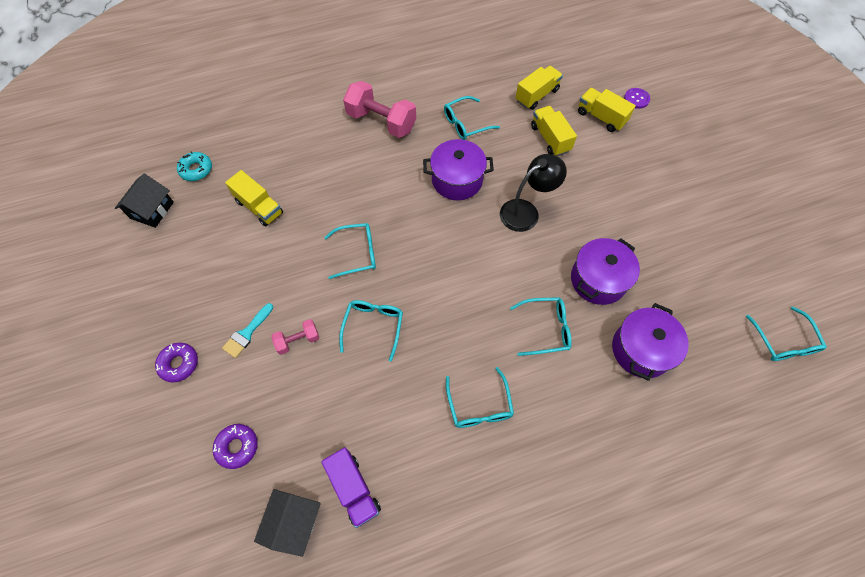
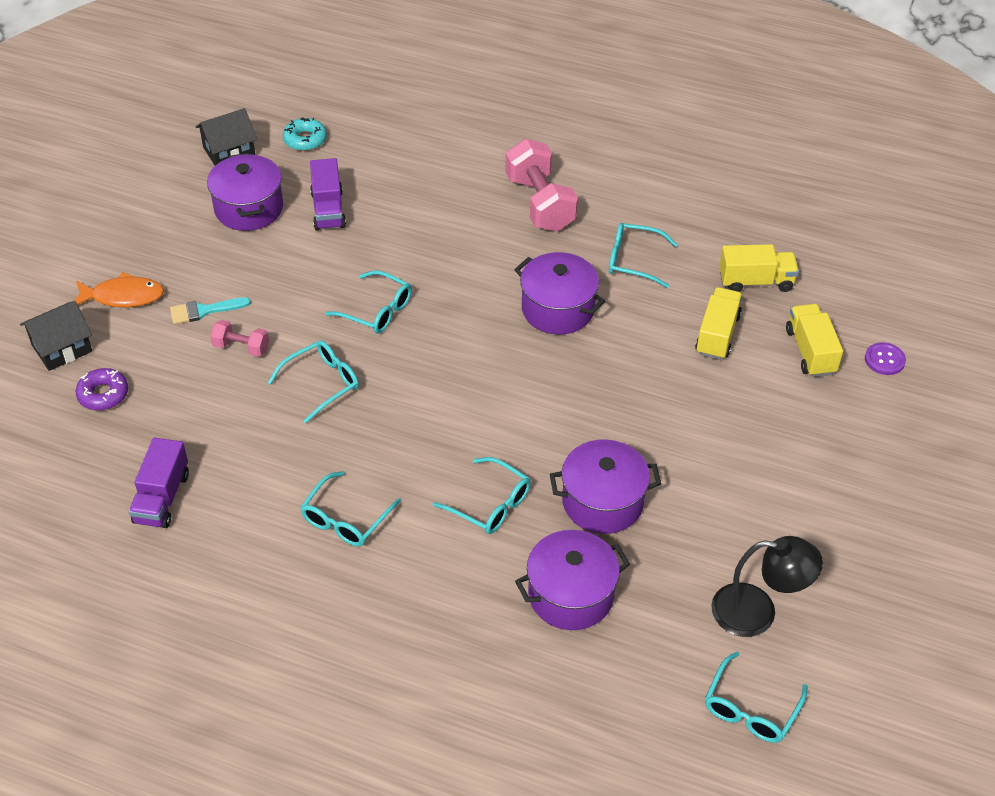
camera: 40 degrees right, 15 degrees down
purple donut [155,343,198,383] -> orange fish [74,272,164,308]
yellow truck [225,170,283,227] -> purple truck [310,158,346,231]
black house [254,489,321,557] -> black house moved to [20,301,92,371]
black lamp [500,154,567,232] -> black lamp moved to [711,536,823,637]
none -> purple pot [207,153,283,231]

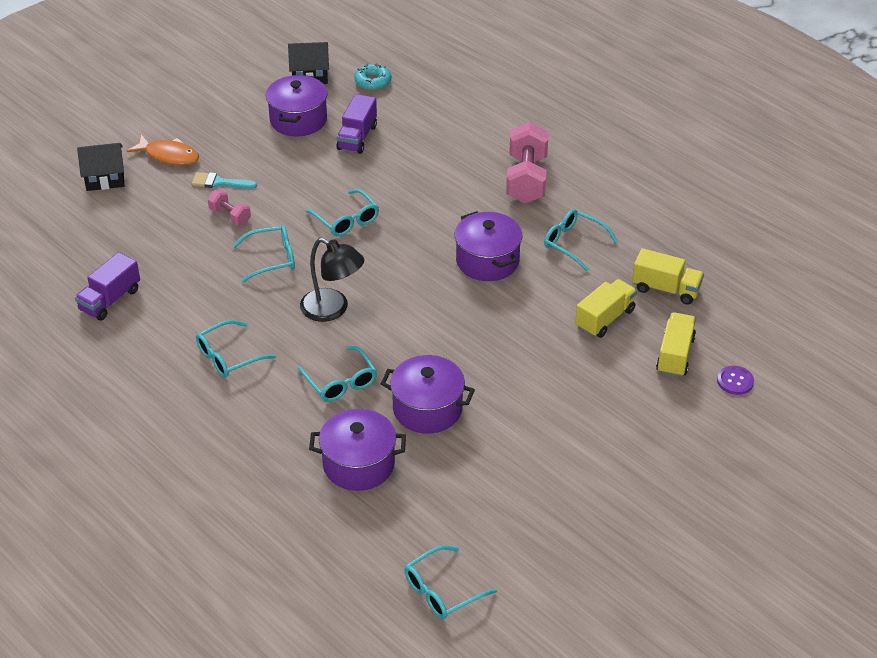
camera: 25 degrees right, 5 degrees down
purple donut [76,368,128,411] -> none
black lamp [711,536,823,637] -> black lamp moved to [300,238,364,322]

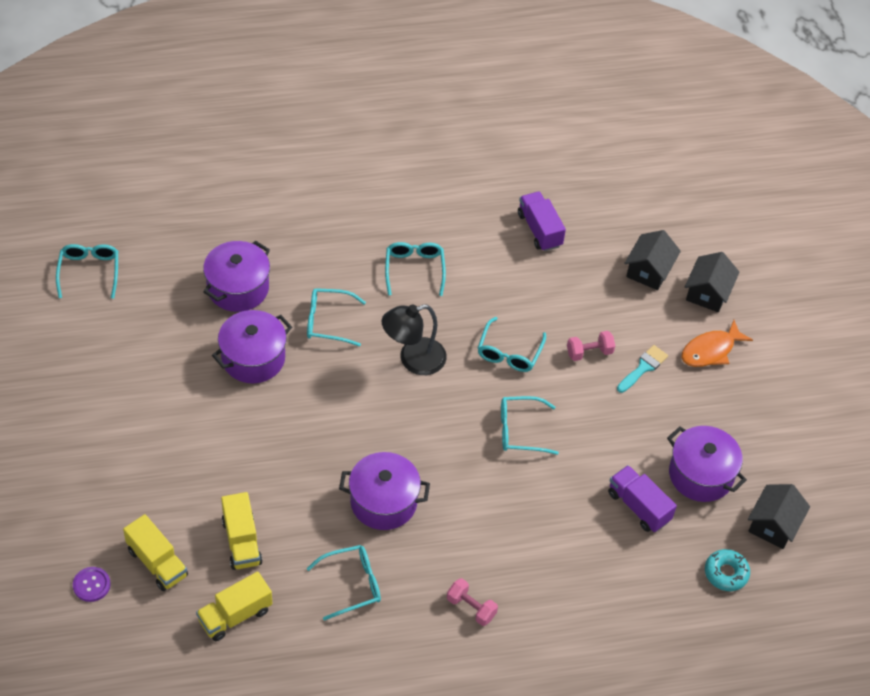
camera: 120 degrees right, 10 degrees up
pink dumbbell [506,122,549,203] -> pink dumbbell [447,578,498,626], size x0.51
none -> black house [624,230,681,290]

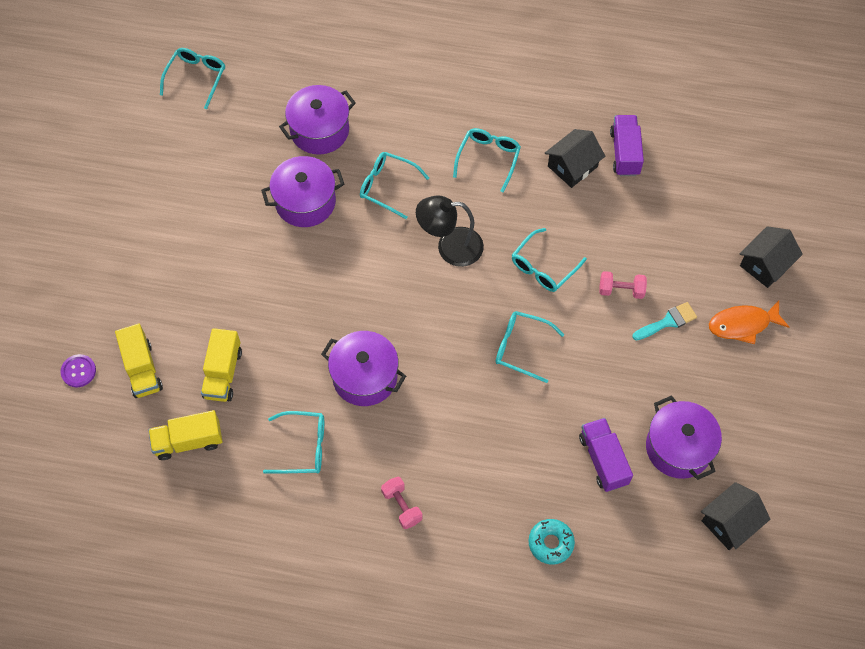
camera: 25 degrees right, 10 degrees up
black house [624,230,681,290] -> black house moved to [545,129,605,188]
turquoise donut [705,549,750,591] -> turquoise donut moved to [529,519,575,565]

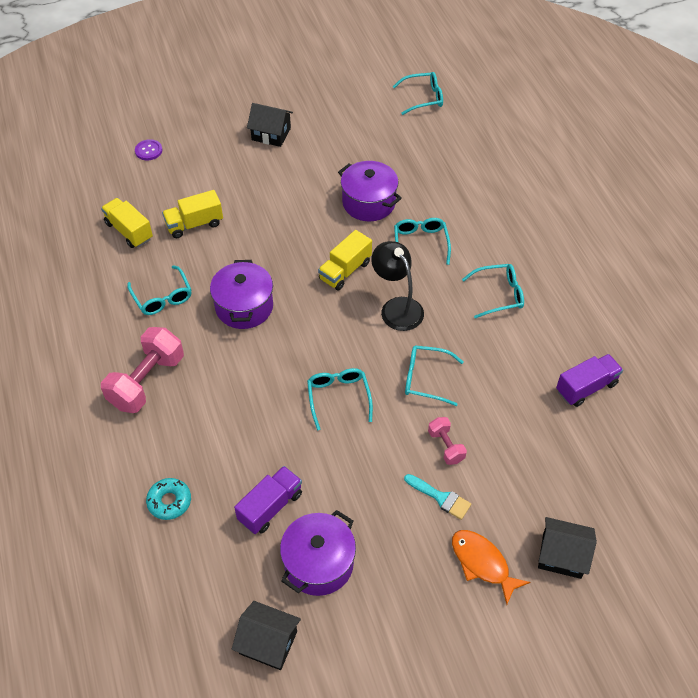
camera: 60 degrees right, 10 degrees down
yellow truck [115,324,163,398] -> yellow truck moved to [318,230,372,291]
purple pot [279,85,356,155] -> none
pink dumbbell [381,477,423,529] -> pink dumbbell [101,327,184,413], size x1.95
black house [545,129,605,188] -> black house moved to [247,103,293,147]

